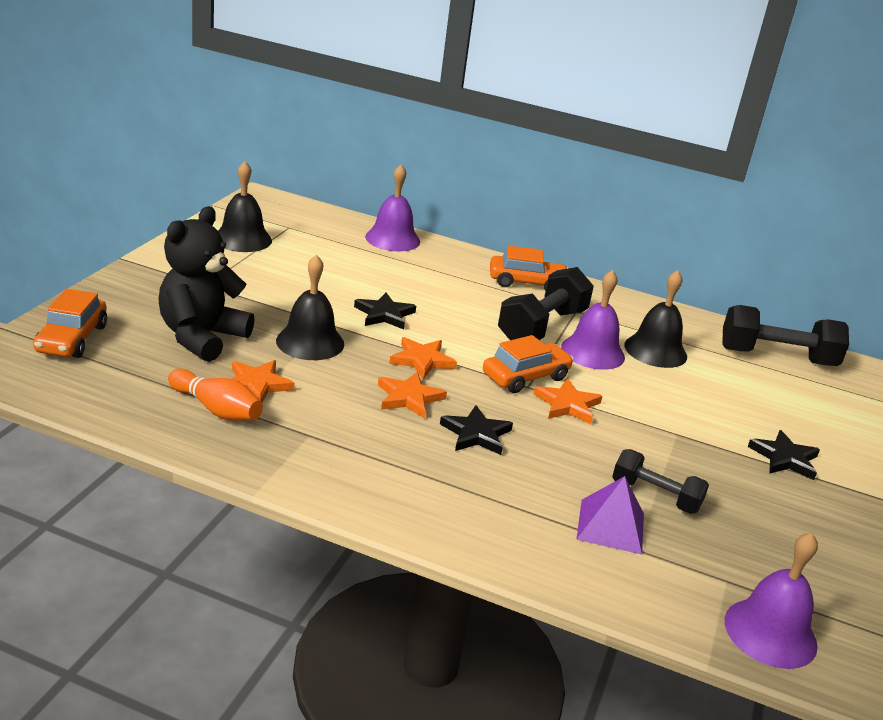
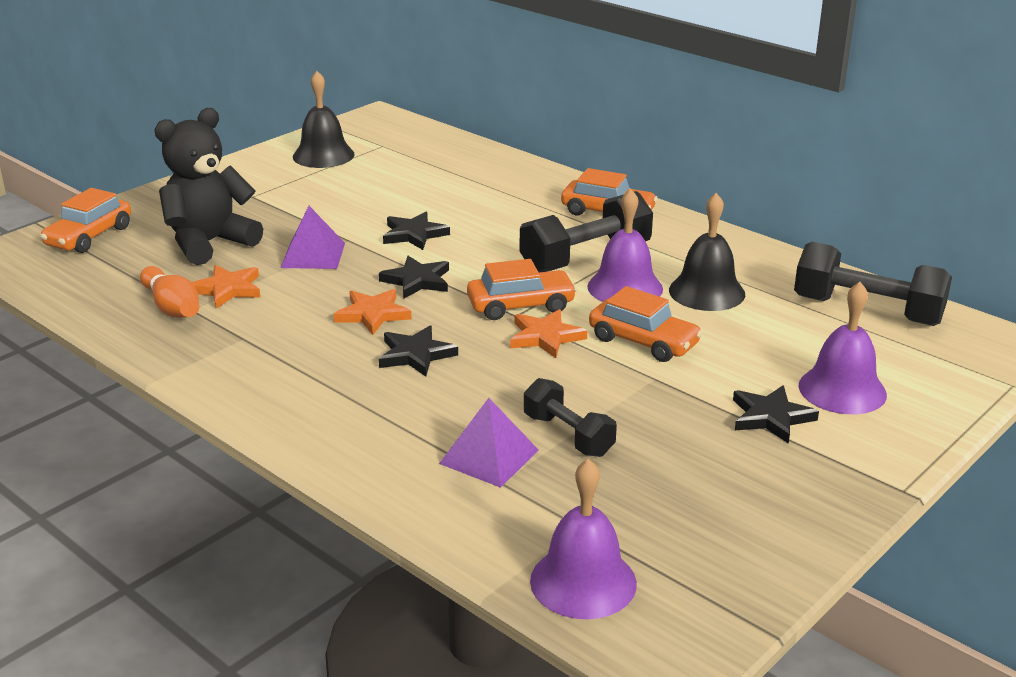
camera: 25 degrees right, 0 degrees up
black bell [276,255,344,360] -> purple pyramid [281,206,345,269]
purple bell [365,164,420,251] -> purple bell moved to [799,282,887,414]
orange star [389,337,457,379] -> black star [379,256,449,299]
none -> orange car [589,286,703,362]

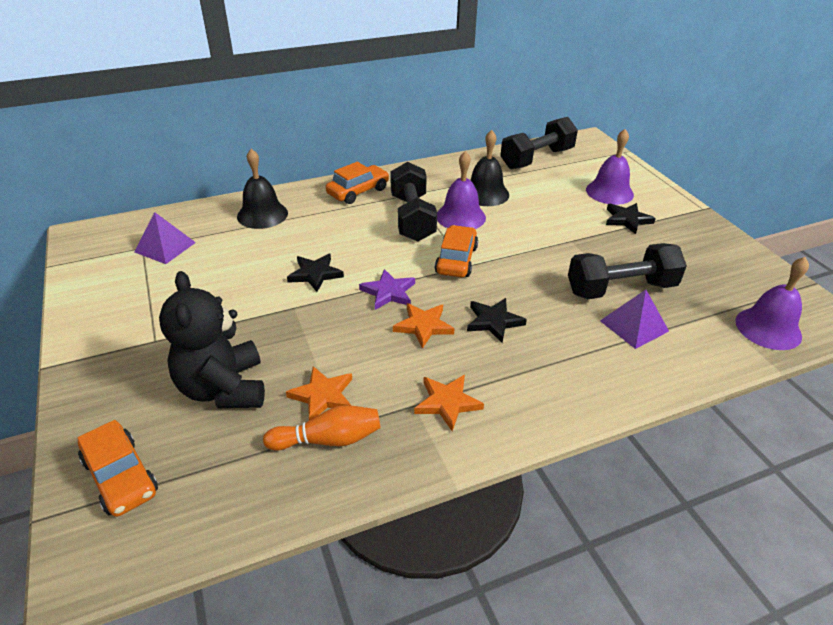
camera: 65 degrees left, 10 degrees up
purple pyramid [281,206,345,269] -> purple pyramid moved to [135,212,196,264]
black bell [293,71,355,168] -> black bell moved to [237,149,288,229]
black star [379,256,449,299] -> purple star [359,269,415,310]
orange star [510,309,587,358] -> orange star moved to [414,375,484,431]
black dumbbell [524,378,617,457] -> black dumbbell [568,243,687,299], size x1.63
orange car [589,286,703,362] -> none

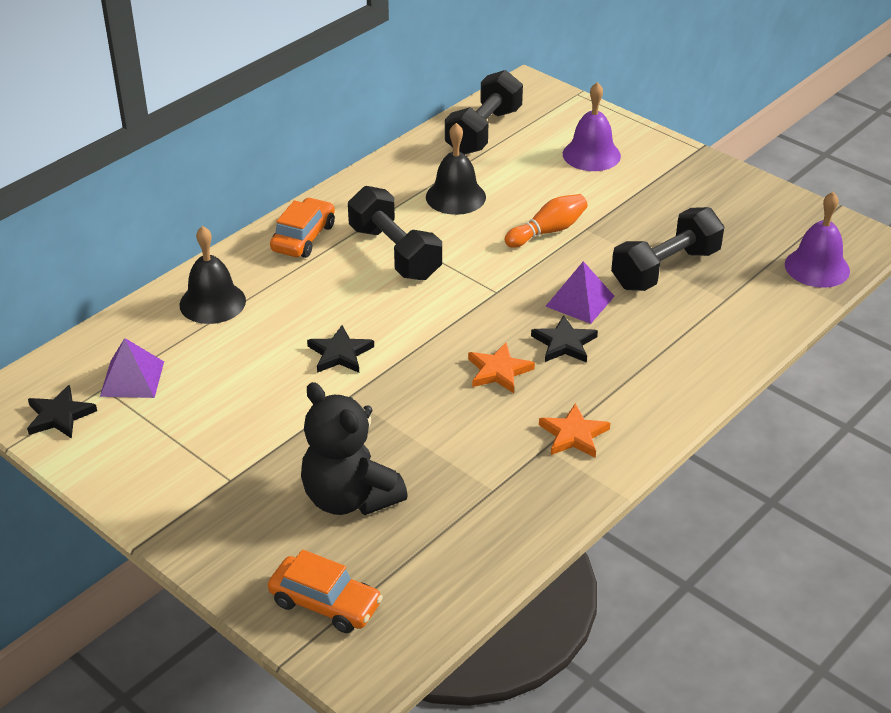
camera: 25 degrees left, 0 degrees up
orange bowling pin [263,405,381,451] -> orange bowling pin moved to [505,194,588,248]
orange star [286,366,352,420] -> none
purple star [359,269,415,310] -> none
orange car [435,225,478,277] -> none
purple bell [437,151,486,229] -> none
purple pyramid [600,290,669,349] -> purple pyramid moved to [545,261,615,324]
black star [606,203,656,234] -> black star moved to [27,385,97,439]

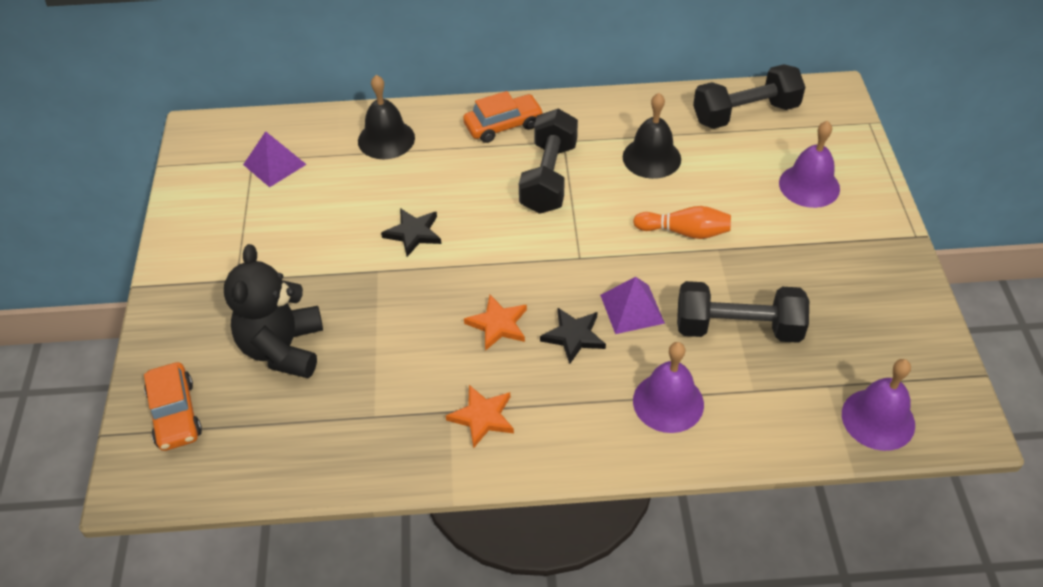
camera: 45 degrees right, 10 degrees up
black star [27,385,97,439] -> none
none -> purple bell [633,342,704,433]

